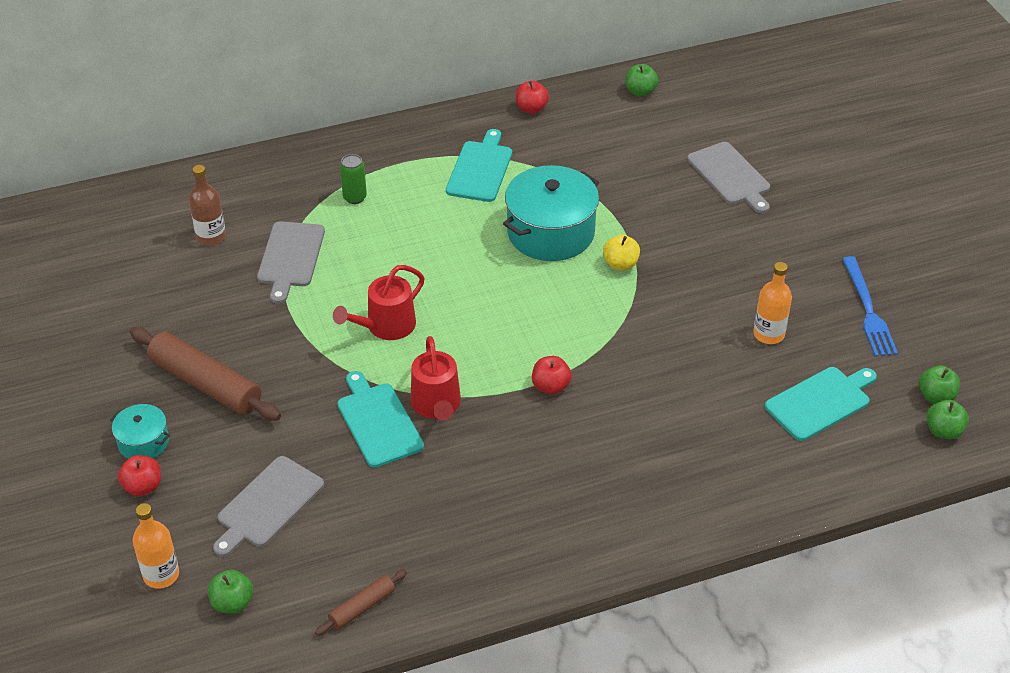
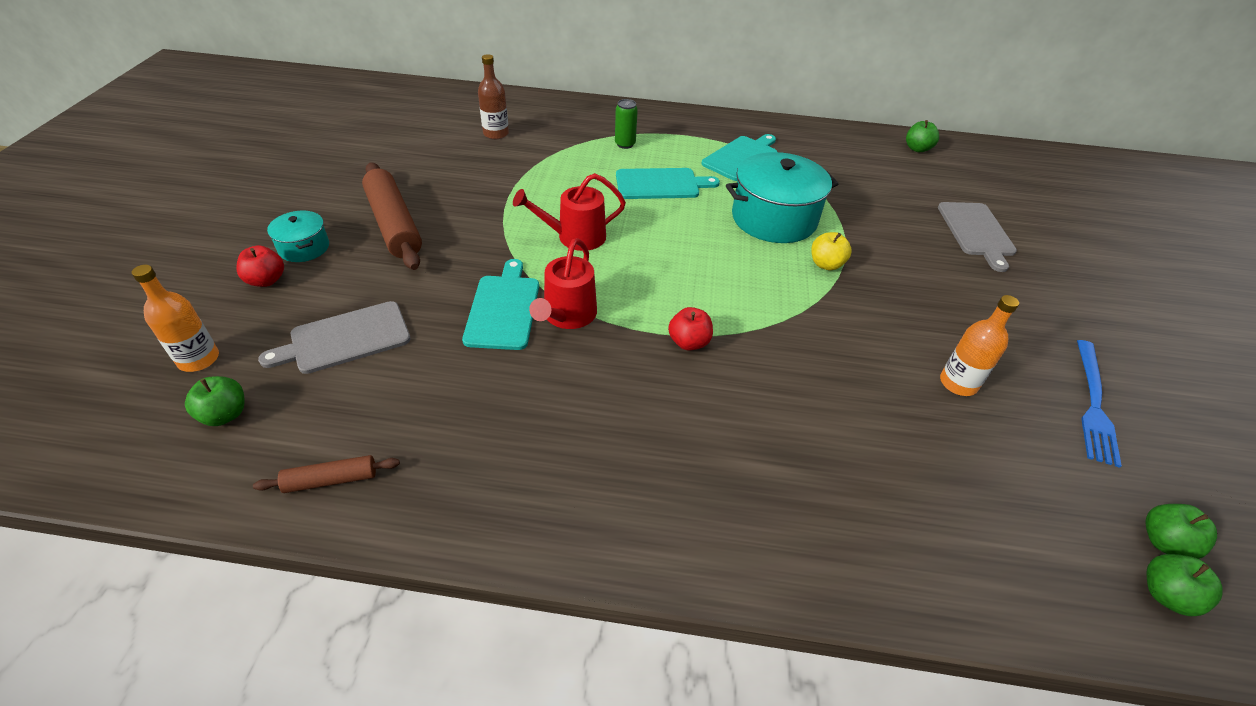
camera: 25 degrees right, 0 degrees up
grey cutting board [257,221,325,304] -> none
red apple [516,81,549,114] -> none
turquoise cutting board [765,367,877,441] -> turquoise cutting board moved to [616,168,720,199]

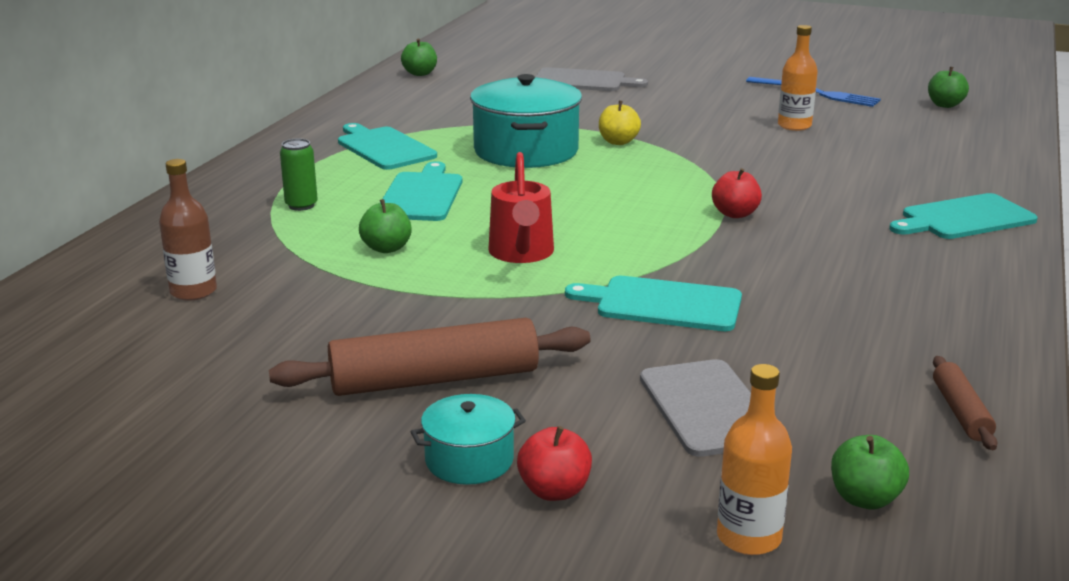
camera: 75 degrees left, 20 degrees down
red watering can [529,238,597,329] -> none
green apple [1146,554,1223,616] -> green apple moved to [359,199,412,253]
none -> turquoise cutting board [889,193,1038,239]

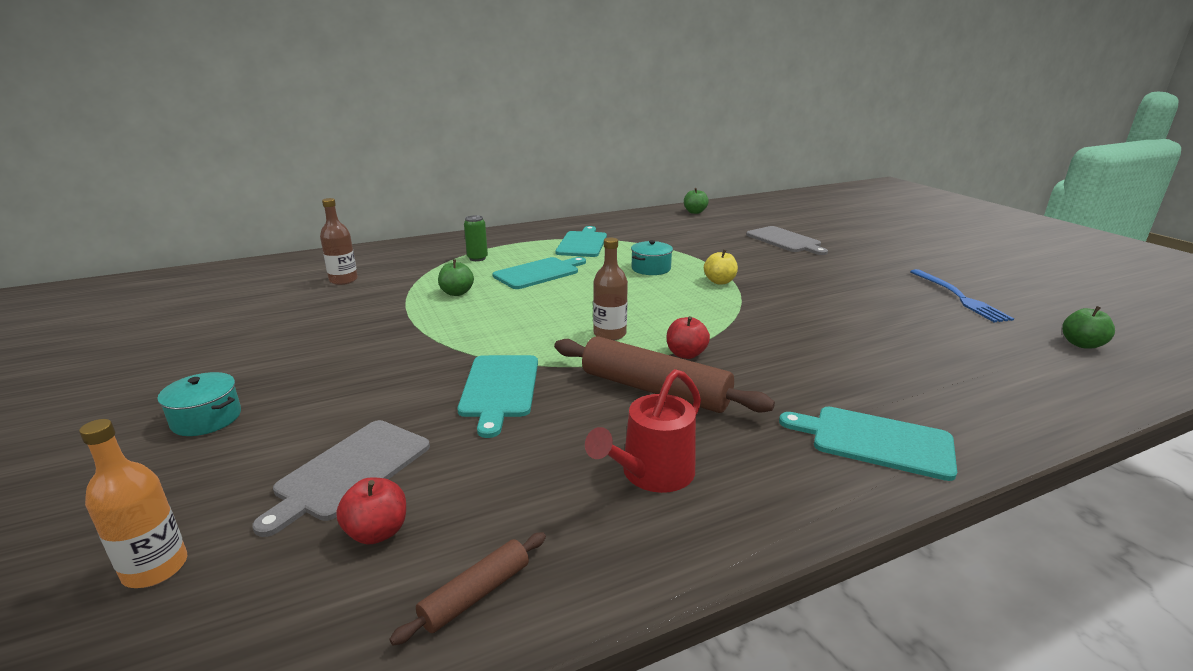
camera: 45 degrees right, 0 degrees up
brown rolling pin [269,318,591,396] -> brown rolling pin moved to [554,336,775,413]
turquoise pot [470,74,582,168] -> turquoise pot [631,240,673,275], size x0.51
red watering can [488,152,554,263] -> red watering can moved to [585,369,701,493]
red apple [517,426,592,501] -> red apple moved to [336,477,406,545]
turquoise cutting board [565,276,742,331] -> turquoise cutting board turned 150 degrees counterclockwise [457,355,538,438]
orange bottle [778,25,818,131] -> none
green apple [831,435,909,510] -> none
none -> brown bottle [593,238,628,340]

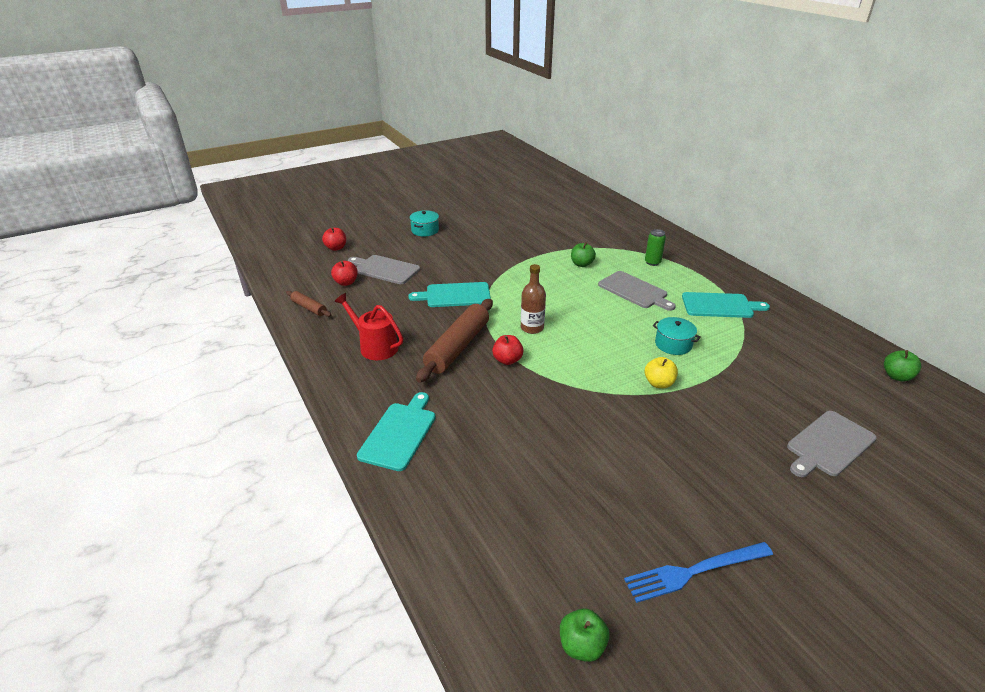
camera: 85 degrees right, 10 degrees up
orange bottle [79,419,187,588] -> red apple [322,227,346,251]
brown bottle [320,198,358,285] -> none
turquoise cutting board [493,257,586,289] -> grey cutting board [598,271,676,311]

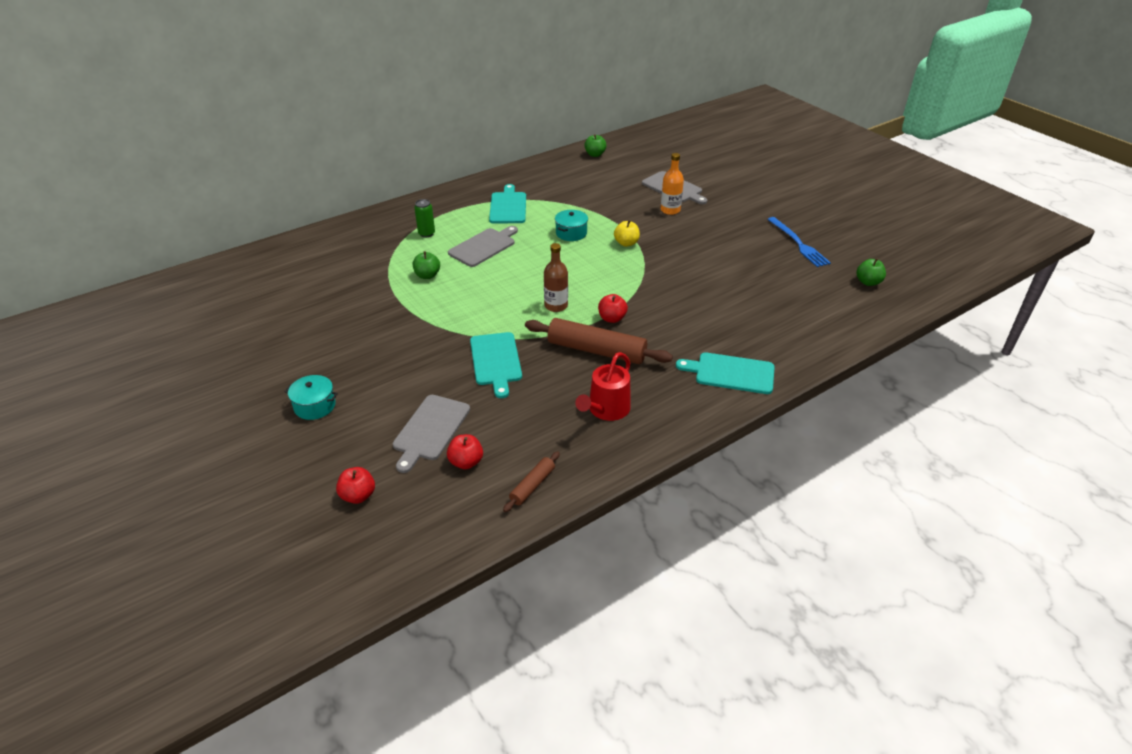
camera: 95 degrees left, 5 degrees up
none -> orange bottle [661,153,684,215]

